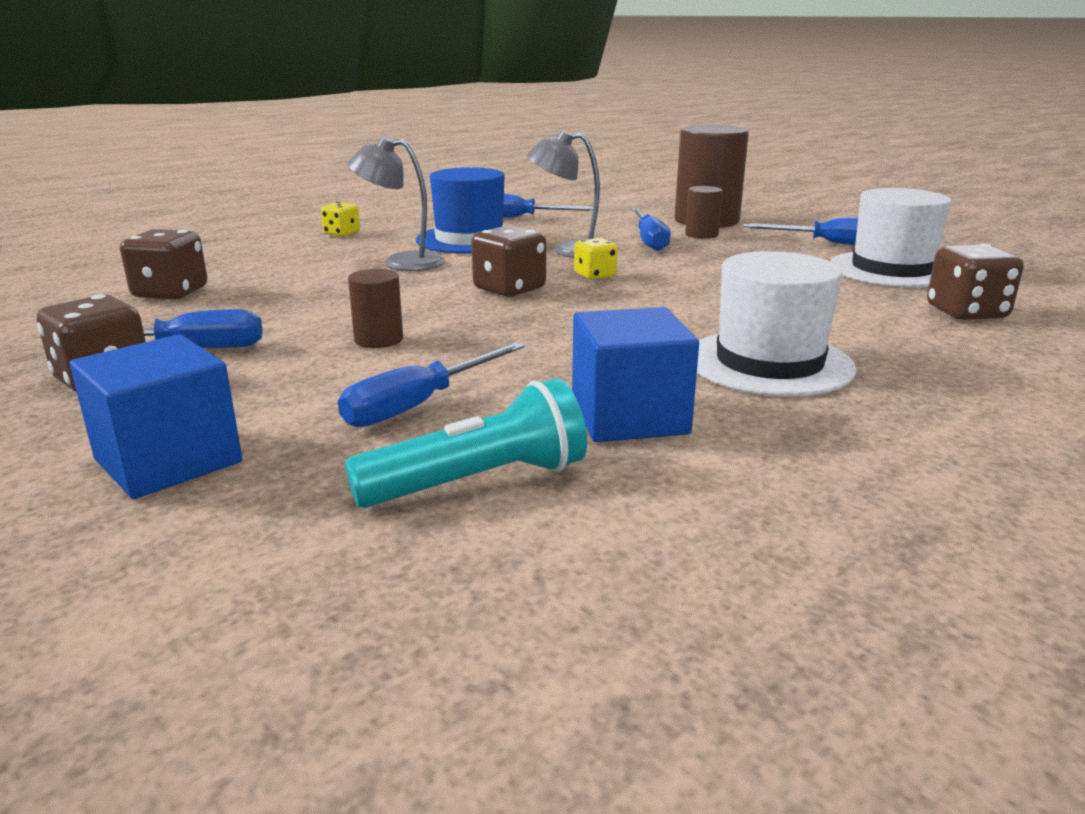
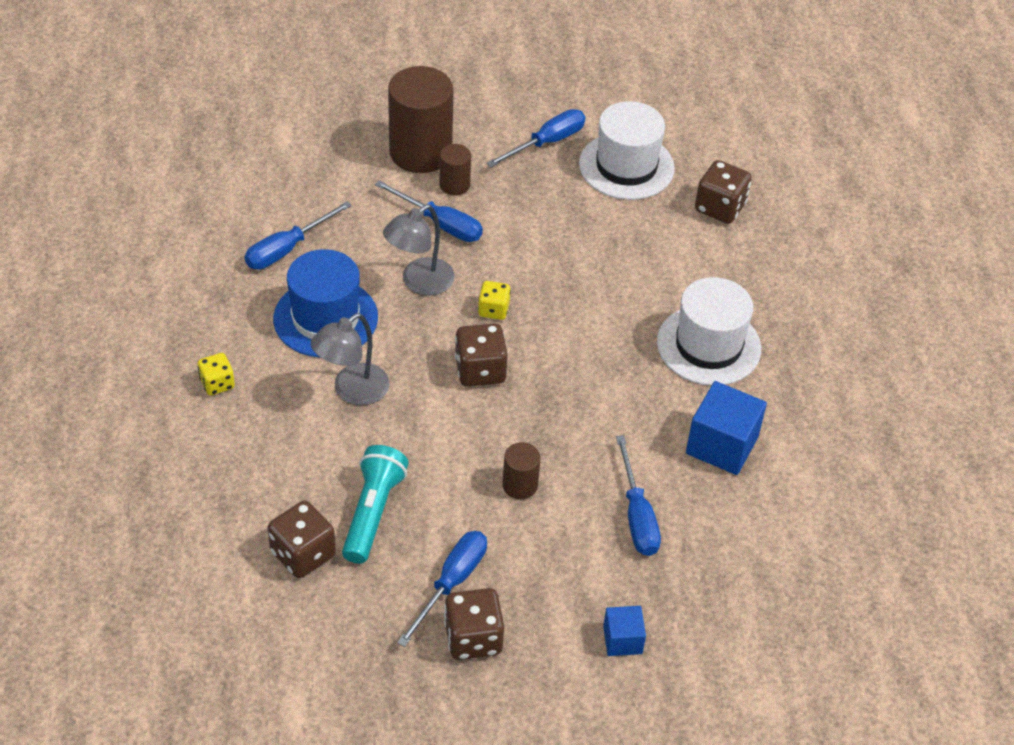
camera: 55 degrees left, 25 degrees up
blue cube [70,334,242,499] -> blue cube [603,606,646,656], size x0.57
turquoise flashlight [345,378,587,508] -> turquoise flashlight moved to [342,445,409,564]

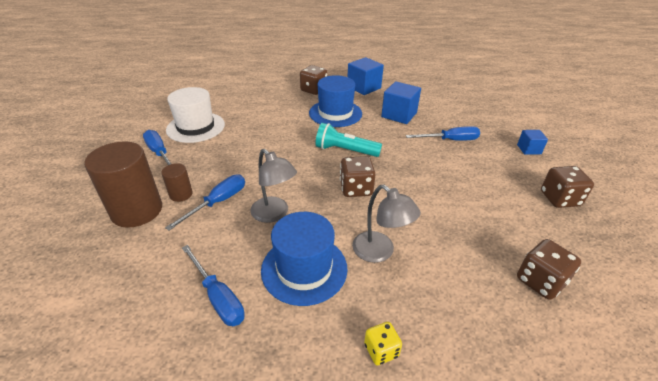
camera: 85 degrees left, 10 degrees down
turquoise flashlight [342,445,409,564] -> turquoise flashlight moved to [315,123,382,157]
blue screwdriver [397,531,487,647] -> none
yellow dice [478,281,511,320] -> none
brown cylinder [503,442,540,499] -> none
white hat [657,277,761,386] -> blue hat [309,75,362,127]
brown dice [695,160,752,224] -> brown dice moved to [300,65,328,95]
none -> blue cube [348,57,384,95]

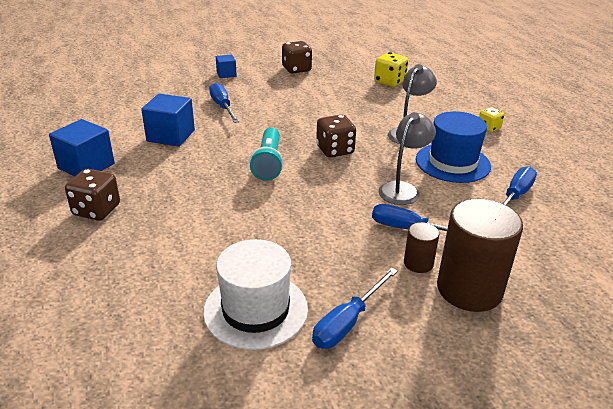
camera: 105 degrees left, 5 degrees down
blue hat [309,75,362,127] -> none
brown dice [517,239,581,300] -> yellow dice [374,52,408,87]

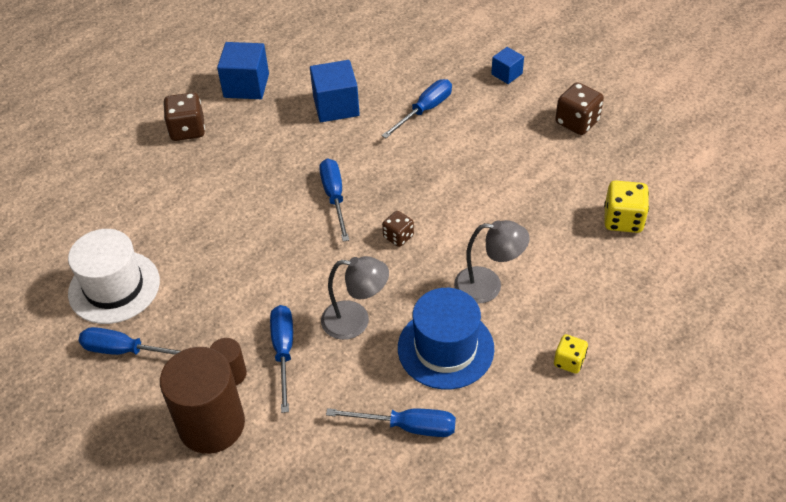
camera: 65 degrees right, 15 degrees up
turquoise flashlight [249,127,284,181] -> blue screwdriver [319,159,349,241]
brown dice [316,115,356,158] -> brown dice [382,211,414,247], size x0.62

